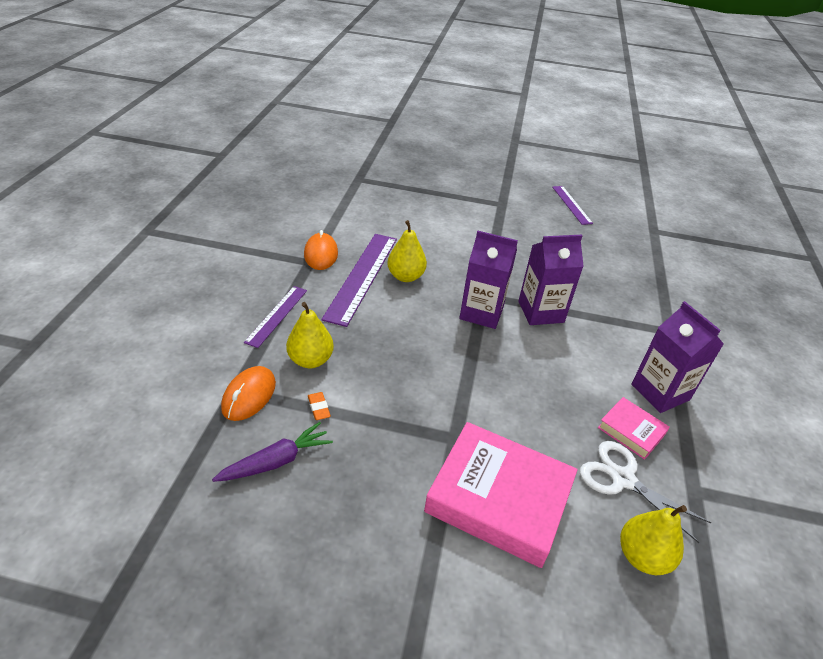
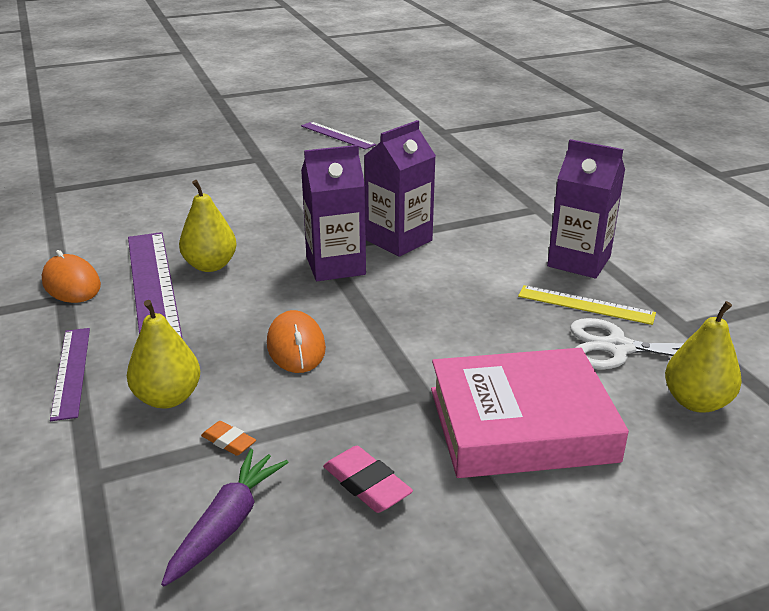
camera: 30 degrees left, 10 degrees down
orange mouse [221,366,276,421] -> orange mouse moved to [267,310,326,373]
pink book [598,397,670,460] -> yellow ruler [518,285,656,325]
none -> pink eraser [323,446,413,513]

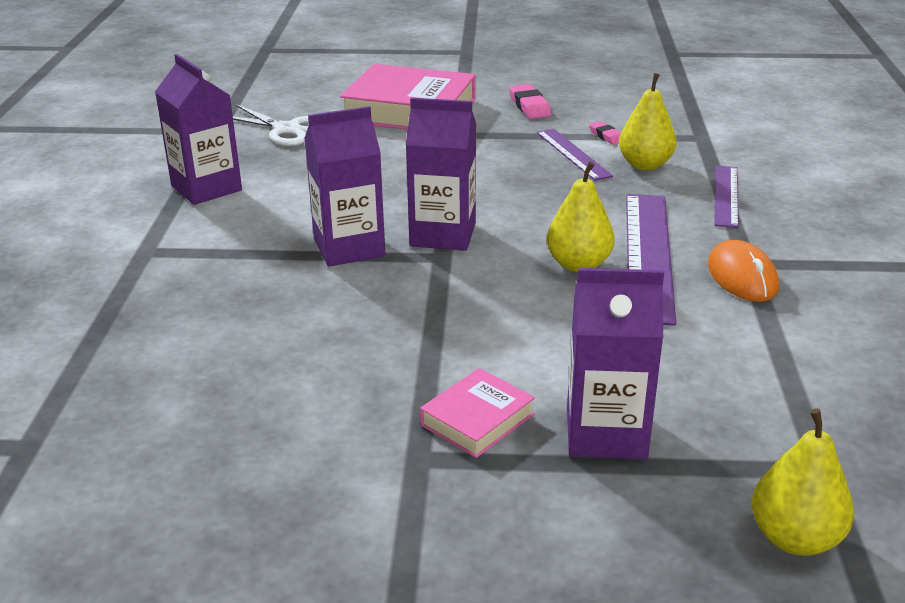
camera: 155 degrees left, 0 degrees up
purple carrot [161,449,289,586] -> none
orange eraser [201,421,256,456] -> pink eraser [589,121,621,145]
orange mouse [267,310,326,373] -> none
purple ruler [301,122,376,150] -> purple ruler moved to [537,129,613,181]
yellow ruler [518,285,656,325] -> none
yellow pear [665,301,742,413] -> yellow pear moved to [752,408,854,556]
none -> pink book [420,368,535,458]
none -> purple carton [567,268,664,459]

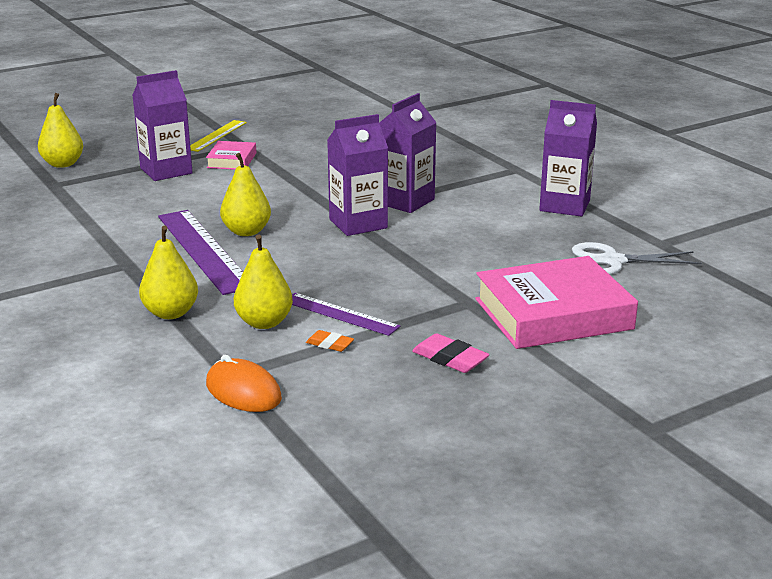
camera: 145 degrees right, 5 degrees down
pink eraser [589,121,621,145] -> orange eraser [306,330,354,352]
orange mouse [708,240,779,302] -> orange mouse moved to [206,355,282,412]
purple ruler [714,165,739,228] -> yellow pear [139,226,198,319]
none -> yellow ruler [190,120,247,152]

